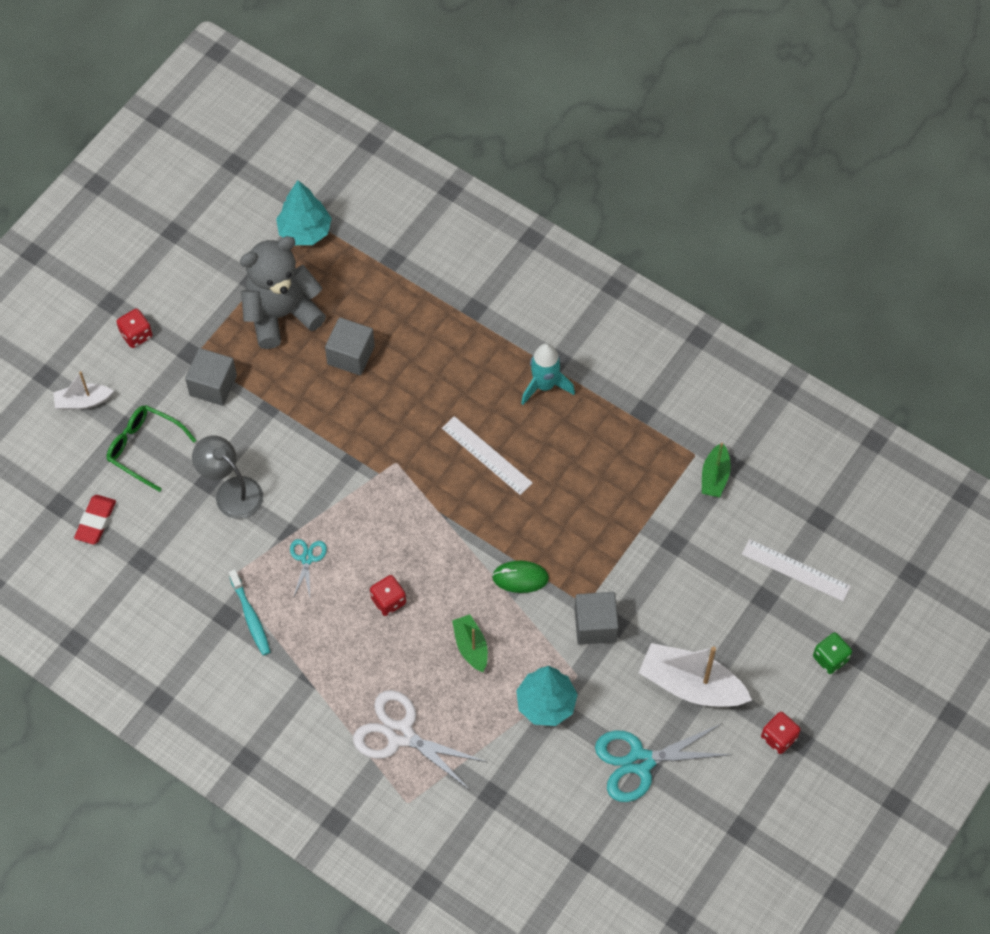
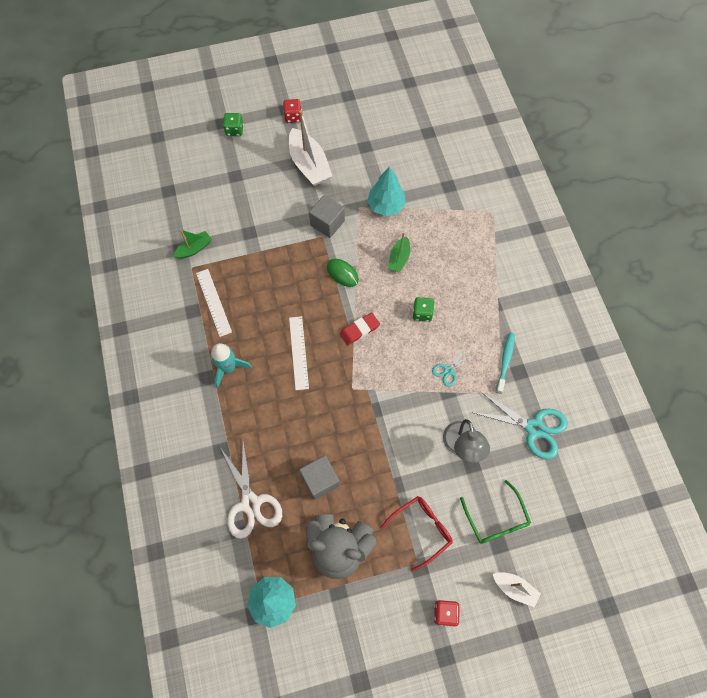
camera: 140 degrees left, 5 degrees up
red eraser [74,495,116,545] -> red eraser moved to [340,313,380,345]
grey cube [185,348,237,406] -> red glasses [380,496,453,572]
white scissors [353,690,487,790] -> white scissors moved to [221,441,282,539]
red dice [370,575,406,616] -> green dice [412,297,434,322]
turquoise scissors [595,724,733,802] -> turquoise scissors moved to [471,391,568,460]
white ruler [742,539,851,601] -> white ruler moved to [196,269,232,337]

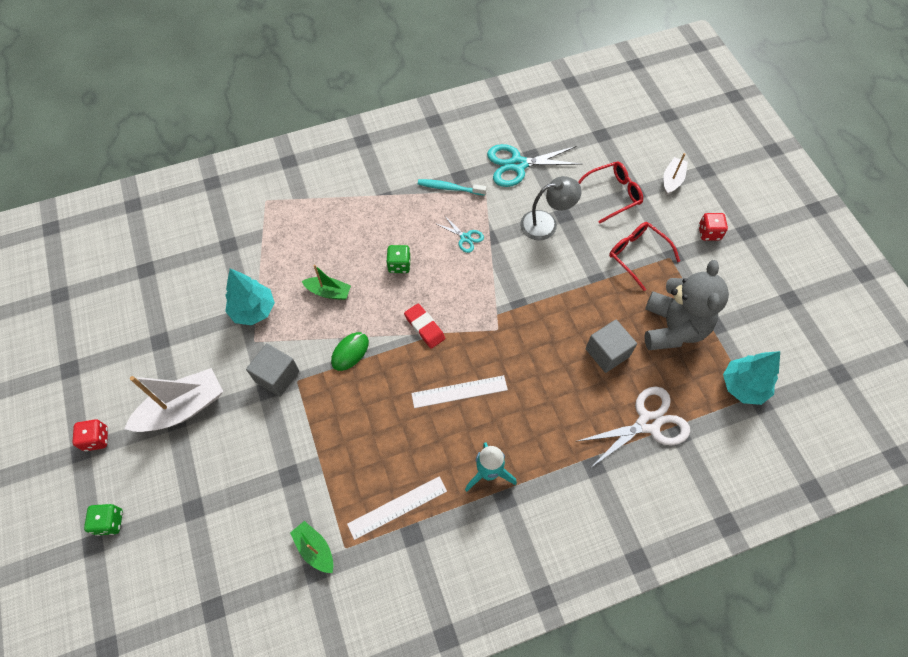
camera: 95 degrees left, 5 degrees down
green glasses [460,480,531,544] -> red glasses [578,162,643,223]
turquoise scissors [471,391,568,460] -> turquoise scissors turned 120 degrees counterclockwise [487,144,582,187]

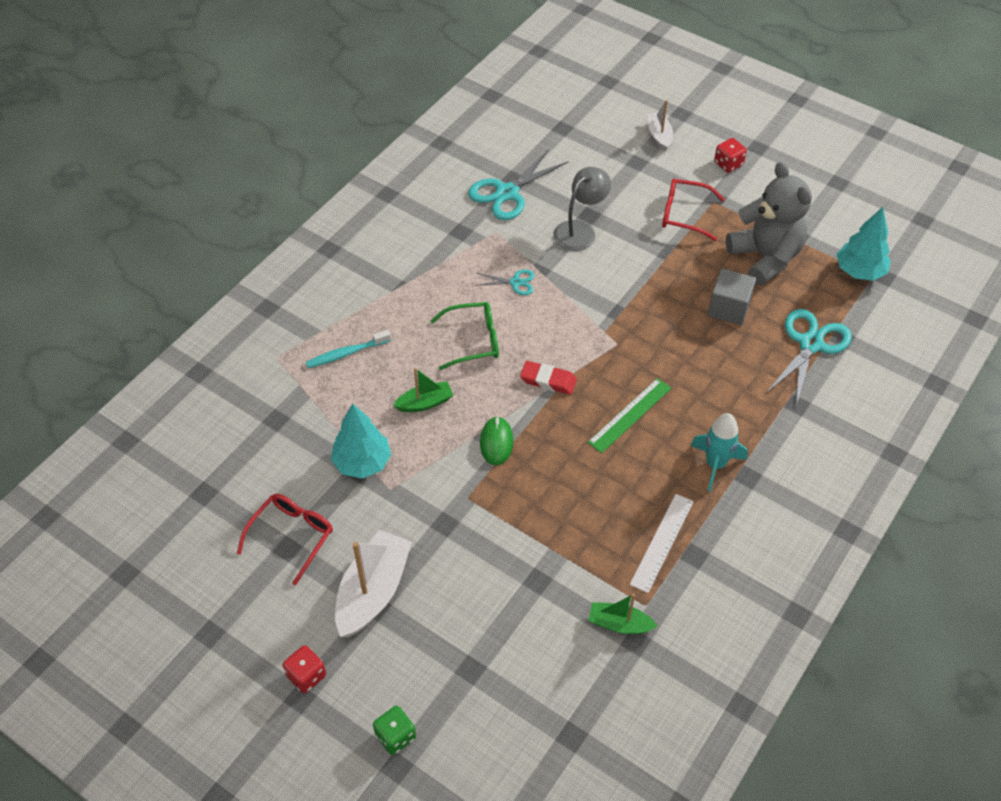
camera: 35 degrees left, 10 degrees down
grey cube [246,343,299,397] -> none
green dice [386,245,411,273] -> green glasses [430,302,499,370]
white ruler [411,375,508,408] -> green ruler [588,378,671,453]
turquoise toothbrush [418,179,487,196] -> turquoise toothbrush moved to [306,330,391,368]
red glasses [578,162,643,223] -> red glasses moved to [237,494,333,586]
white scissors [578,387,690,467] -> turquoise scissors [766,309,852,406]

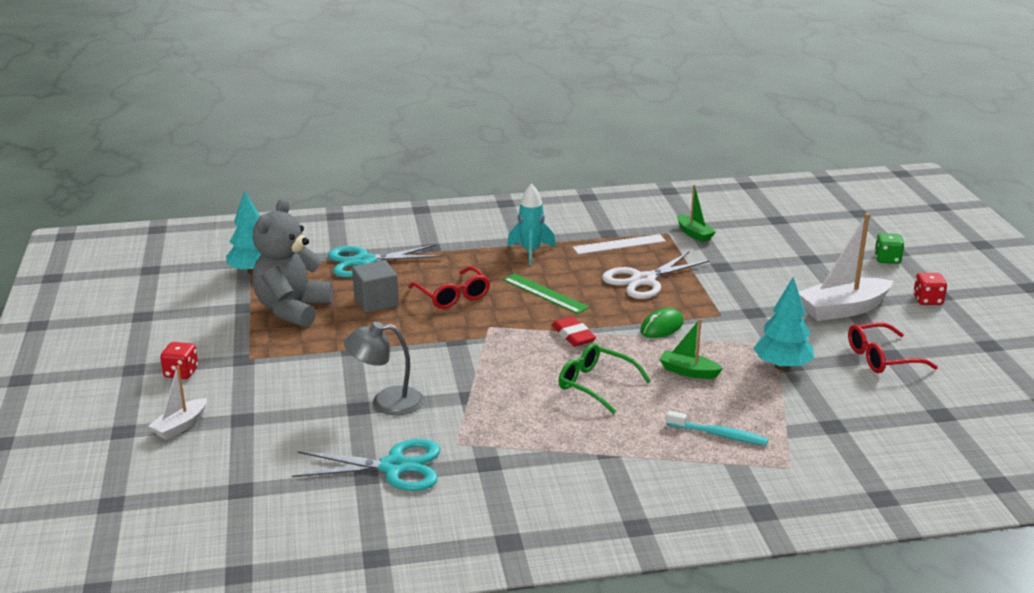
camera: 135 degrees left, 25 degrees down
turquoise scissors [475,270,535,295] -> none
green ruler [588,378,671,453] -> green ruler turned 45 degrees clockwise [503,273,589,314]
red glasses [662,179,725,241] -> red glasses moved to [408,267,490,309]
none -> white scissors [602,252,710,299]

